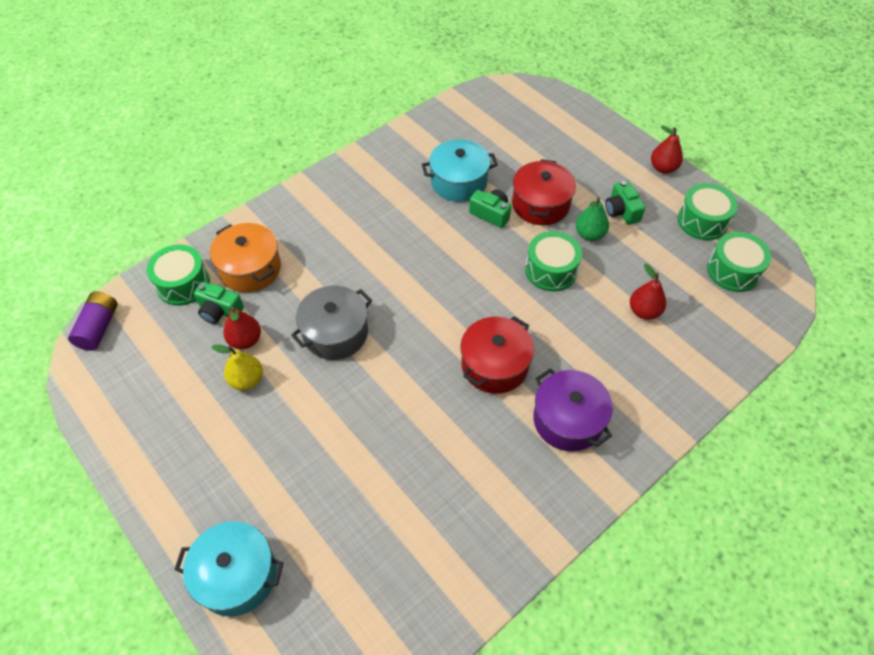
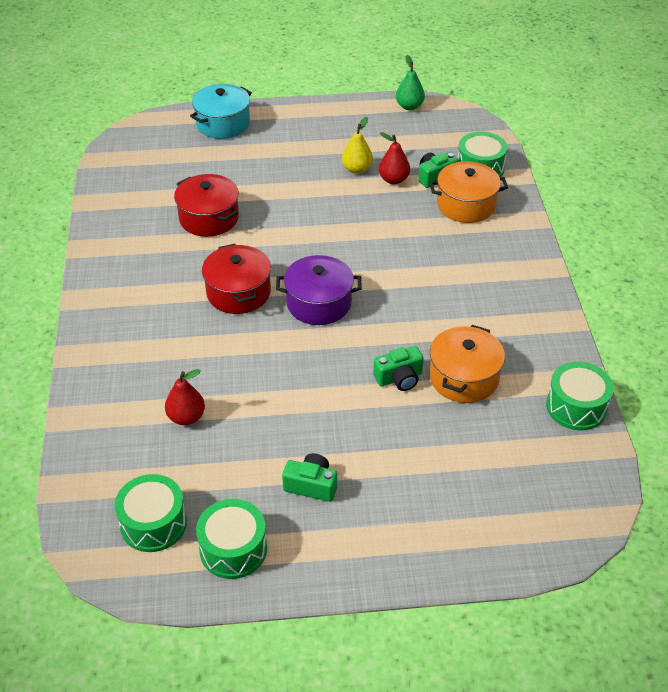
camera: 125 degrees right, 10 degrees down
purple battery [68,291,118,351] -> none
grey pot [291,286,372,360] -> none
turquoise pot [422,139,498,202] -> orange pot [429,325,505,403]
red pot [512,159,576,225] -> red pot moved to [174,174,239,237]
green drum [525,231,582,292] -> green drum moved to [546,362,614,430]
purple pot [533,368,613,451] -> purple pot moved to [276,255,362,325]
green pear [576,197,609,241] -> green pear moved to [396,55,425,110]
red pear [651,125,683,174] -> none

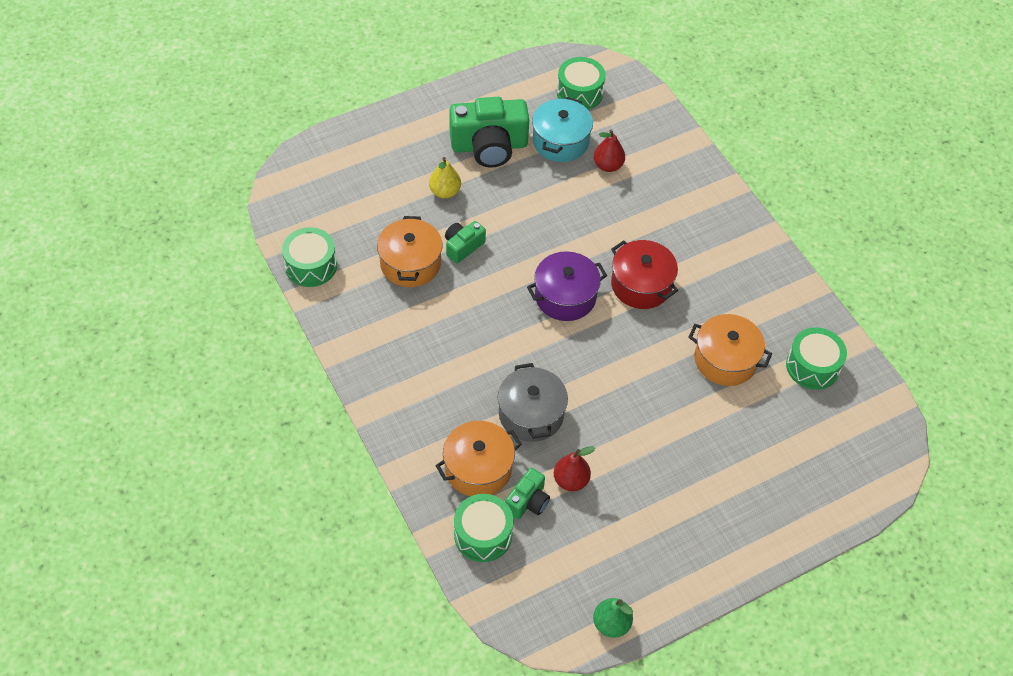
camera: 155 degrees right, 10 degrees up
red pot [174,174,239,237] -> orange pot [688,314,772,386]
turquoise pot [190,84,252,139] -> turquoise pot moved to [532,97,593,162]
green drum [196,499,267,579] -> green drum moved to [786,327,847,390]
green camera [282,453,337,502] -> green camera [449,97,529,168], size x1.96
yellow pear [342,117,373,174] -> yellow pear moved to [429,157,461,198]
none -> grey pot [498,363,568,442]

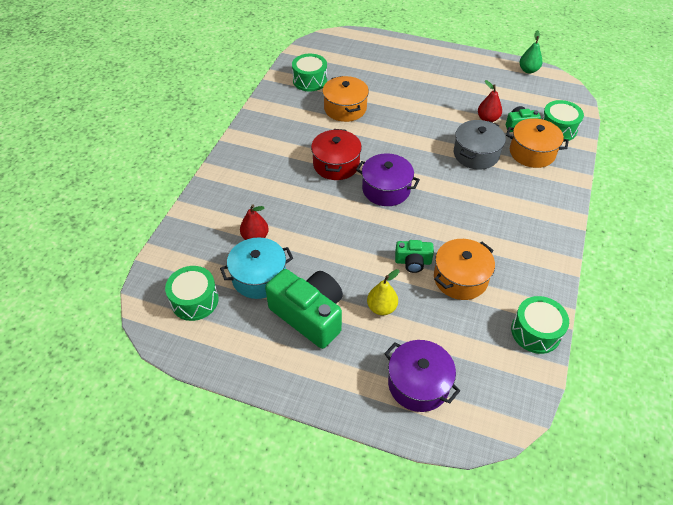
camera: 130 degrees left, 5 degrees down
none -> purple pot [384,340,460,412]

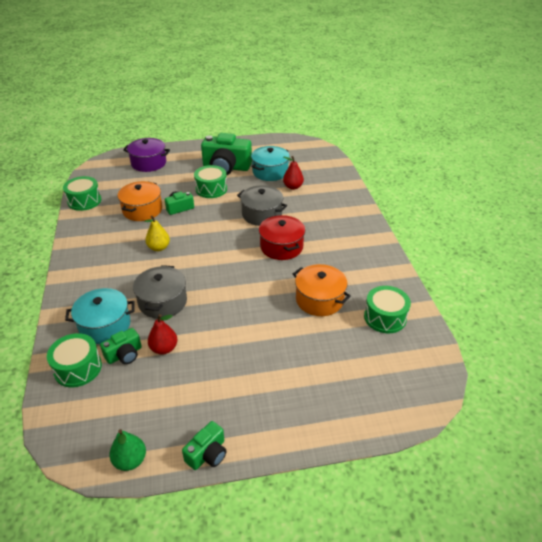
camera: 150 degrees right, 10 degrees down
green drum [165,266,219,321] -> green drum moved to [194,165,227,198]
purple pot [356,153,420,206] -> none
yellow pear [367,269,399,315] -> yellow pear moved to [145,216,170,251]
orange pot [506,118,569,168] -> turquoise pot [65,288,135,344]
none -> green camera [182,421,226,470]
none -> grey pot [237,185,287,226]

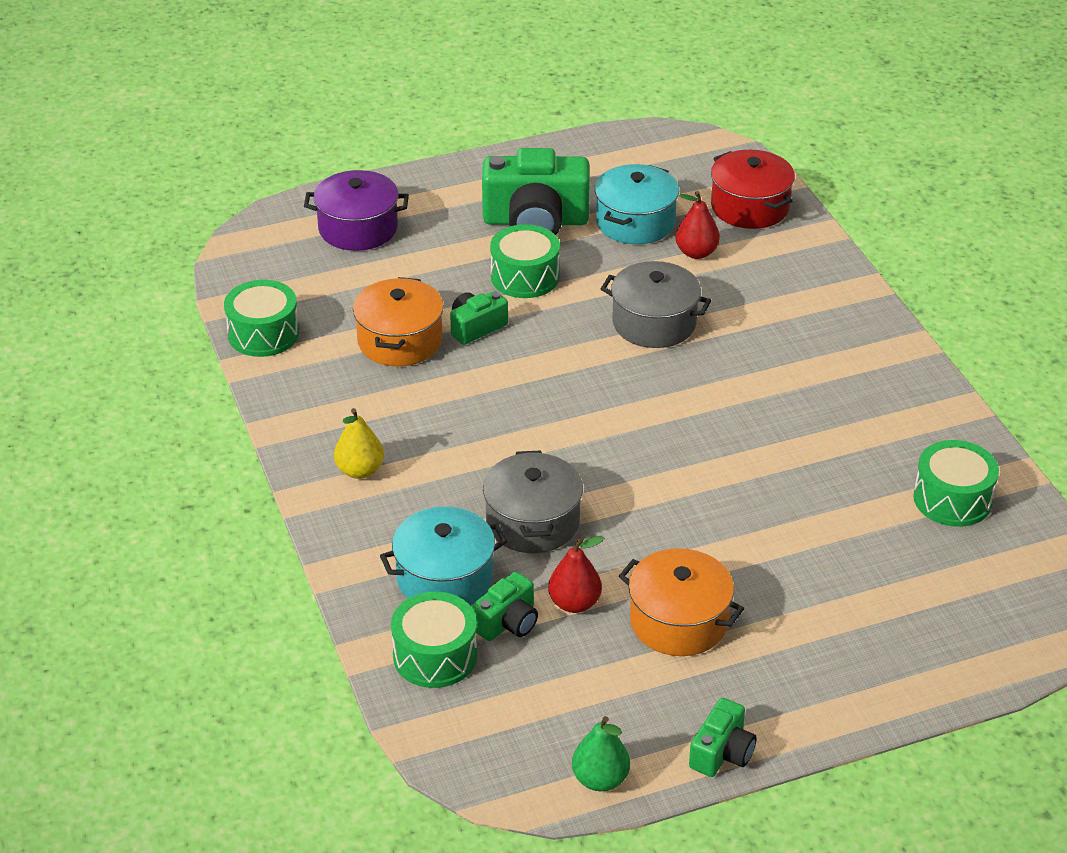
camera: 10 degrees left, 0 degrees up
yellow pear [145,216,170,251] -> yellow pear moved to [334,408,384,479]
red pot [259,215,305,260] -> red pot moved to [711,150,795,229]
orange pot [293,264,351,316] -> orange pot moved to [619,548,744,656]

